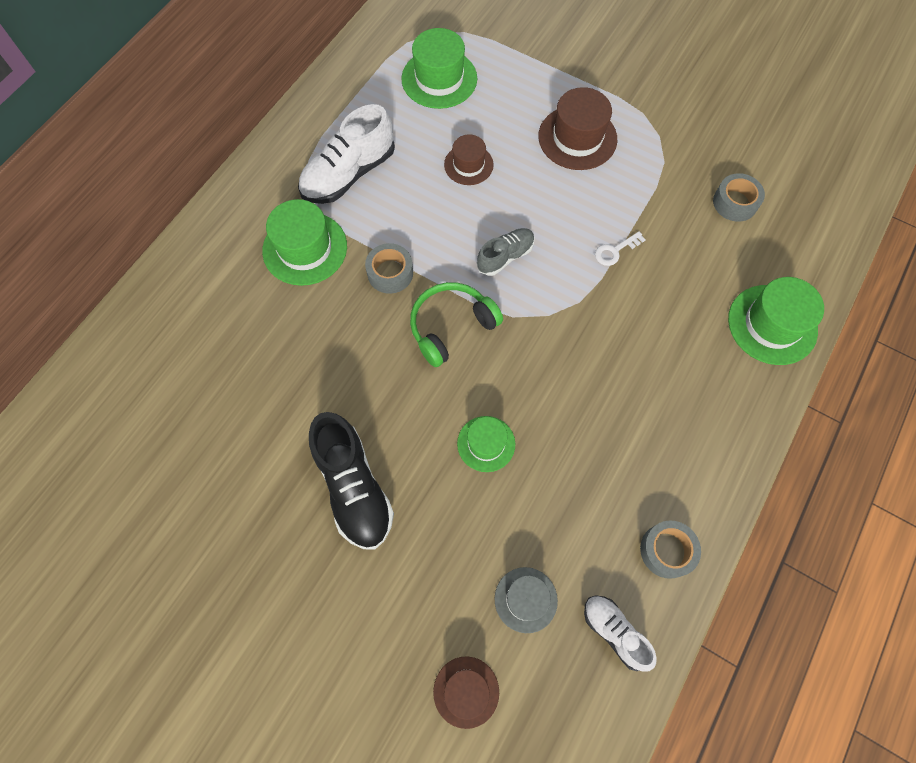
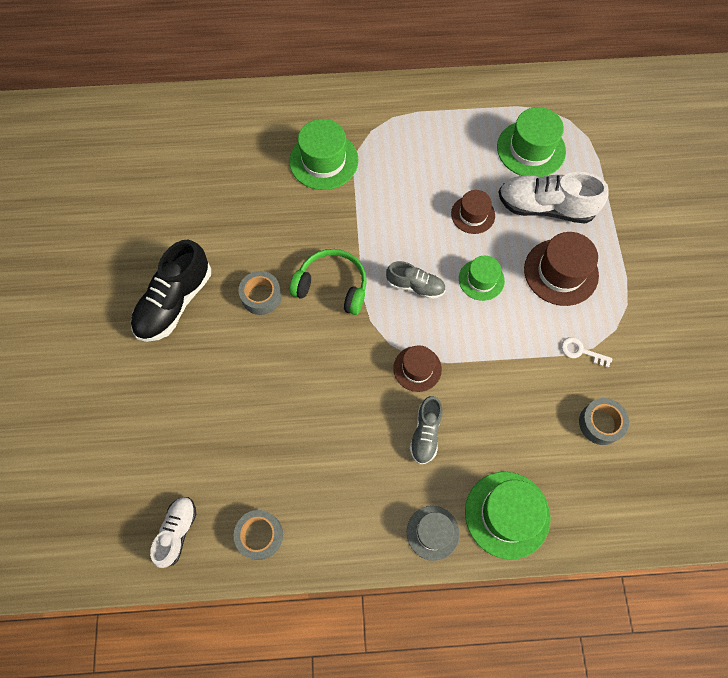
camera: 55 degrees right, 0 degrees up
white shoe [298,104,395,204] -> white shoe moved to [498,172,609,224]
grey tape [365,243,413,294] -> grey tape moved to [239,271,282,315]
brown hat [433,656,499,729] -> brown hat moved to [393,345,442,392]
green hat [457,416,515,472] -> green hat moved to [459,256,505,301]
grey hat [494,567,558,633] -> grey hat moved to [407,506,460,561]
white key [595,231,646,266] -> white key moved to [561,337,613,368]
none -> grey shoe [410,396,443,464]

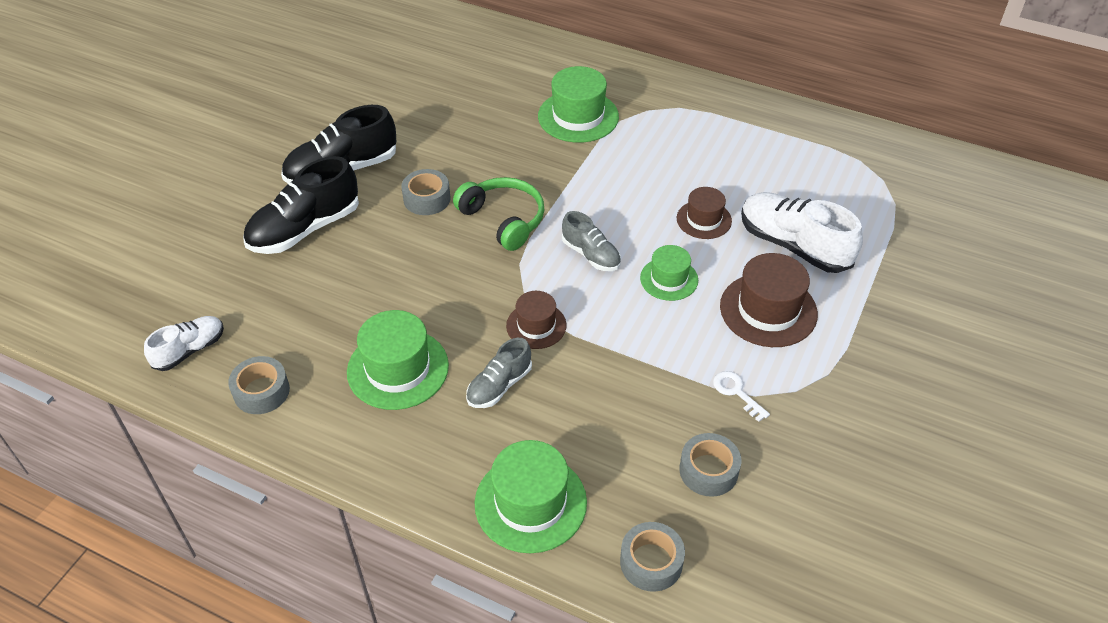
camera: 30 degrees right, 20 degrees down
grey hat [407,506,460,561] -> none
green hat [497,107,566,177] -> green hat moved to [347,310,449,410]
none -> black shoe [243,156,359,254]
none -> grey tape [620,522,685,592]

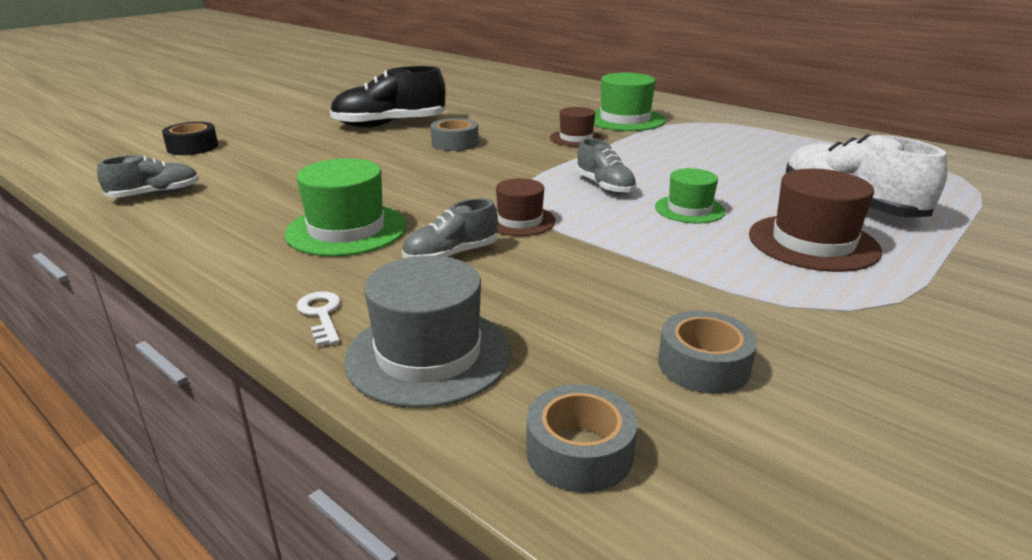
camera: 15 degrees right, 20 degrees down
white shoe [144,316,224,371] -> grey shoe [97,155,199,198]
grey tape [228,356,290,414] -> none
black shoe [243,156,359,254] -> none
green headphones [453,177,545,251] -> none
green hat [475,440,587,553] -> grey hat [344,256,511,408]
brown hat [677,187,732,239] -> brown hat moved to [550,107,603,147]
white key [713,371,770,422] -> white key moved to [297,291,341,347]
none -> black tape [162,122,218,155]

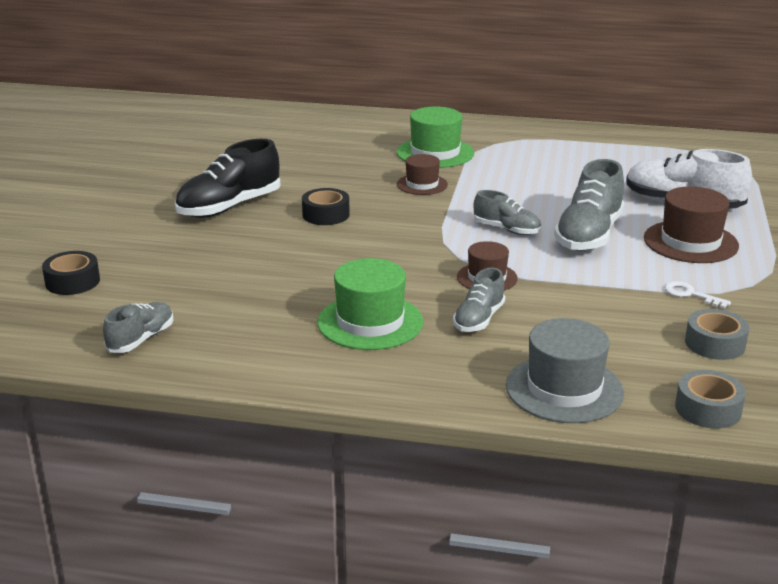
camera: 30 degrees left, 0 degrees up
white key [297,291,341,347] -> white key moved to [664,281,731,309]
grey tape [431,118,479,151] -> black tape [302,188,350,225]
green hat [655,168,725,224] -> grey shoe [554,159,624,251]

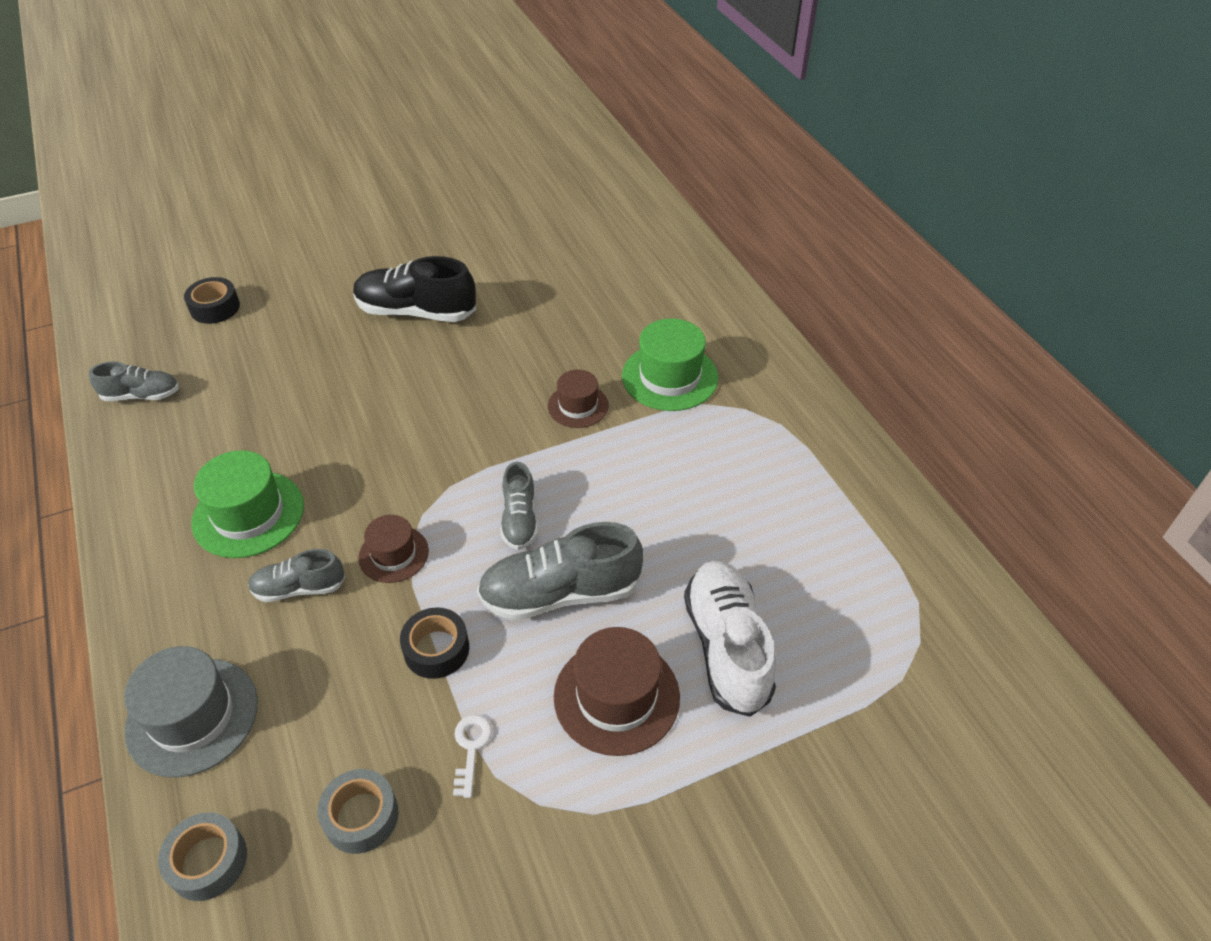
camera: 55 degrees right, 20 degrees up
black tape [302,188,350,225] -> black tape moved to [400,607,469,679]

